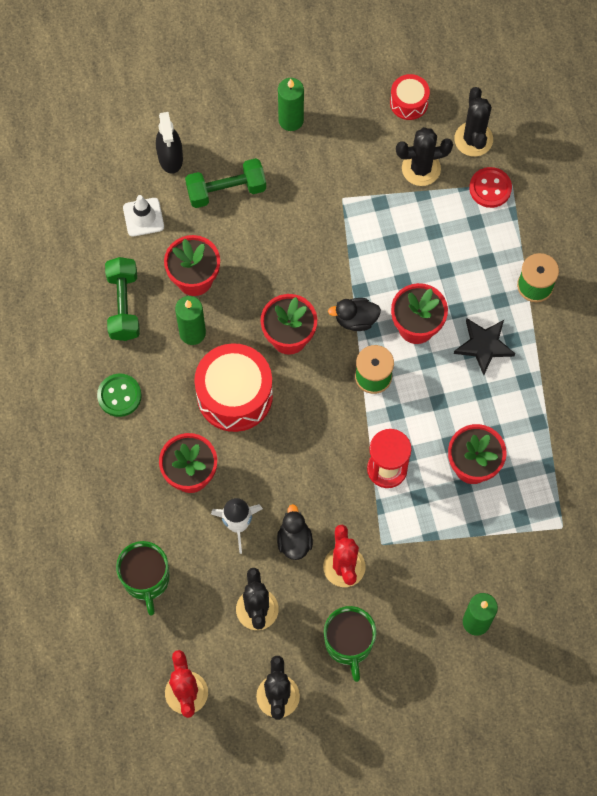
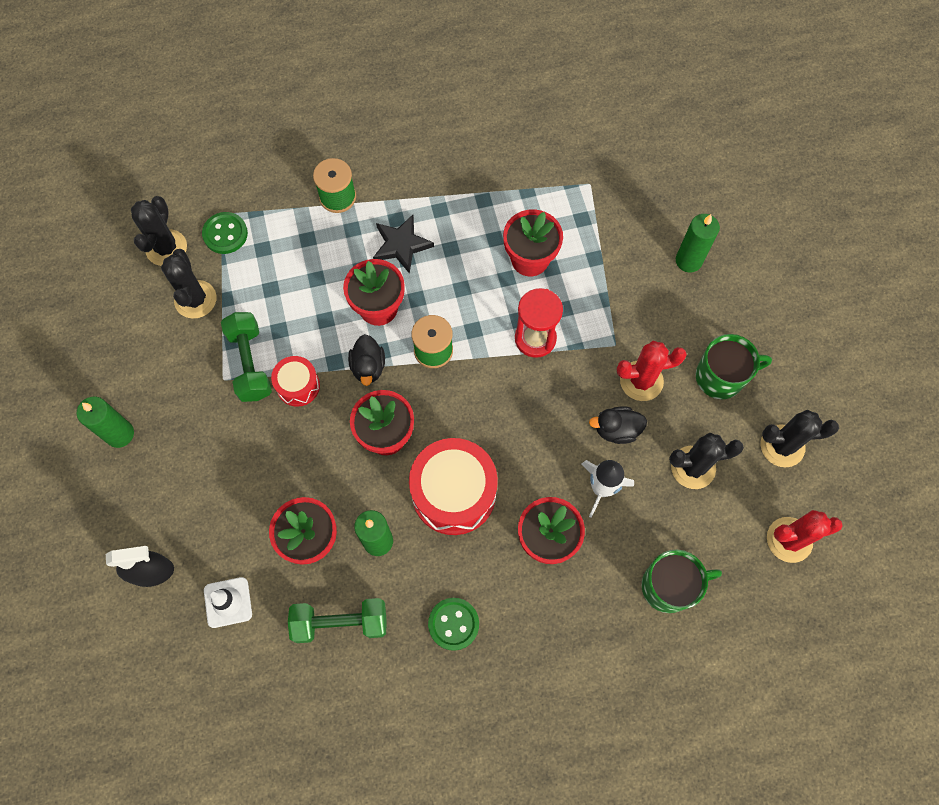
camera: 90 degrees left, 0 degrees up
green dumbbell [185,158,266,208] -> green dumbbell moved to [221,312,272,402]
red drum [390,74,430,120] -> red drum moved to [271,356,320,407]
black cactus [454,87,493,156] -> black cactus turned 75 degrees counterclockwise [131,196,187,266]
red button [469,167,512,208] -> green button [202,212,248,254]

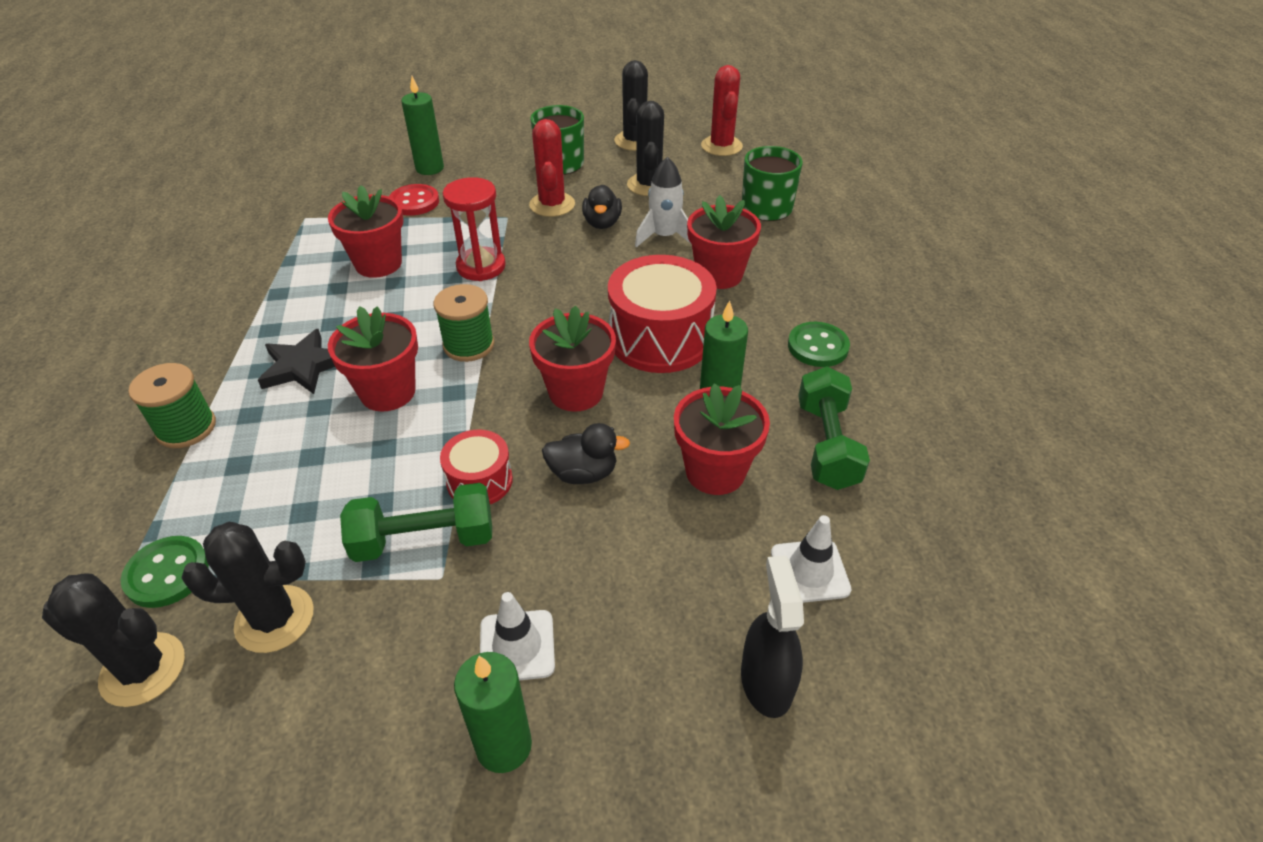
camera: 85 degrees left, 25 degrees down
black duck [348,334,385,386] -> black duck moved to [542,423,630,484]
none -> red button [389,184,439,216]
none -> white traffic cone [480,592,555,680]

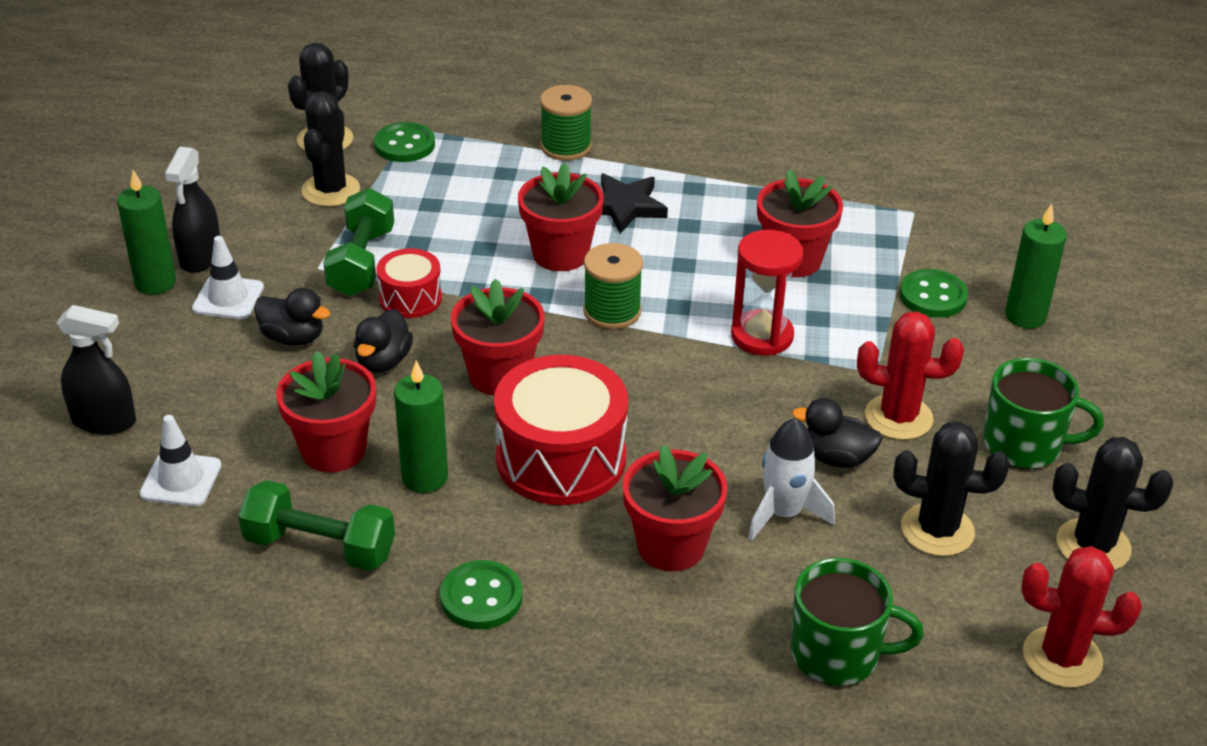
camera: 105 degrees right, 5 degrees down
red button [389,184,439,216] -> green button [899,269,968,318]
none -> black spray bottle [164,147,220,273]
none -> black duck [254,288,330,346]

